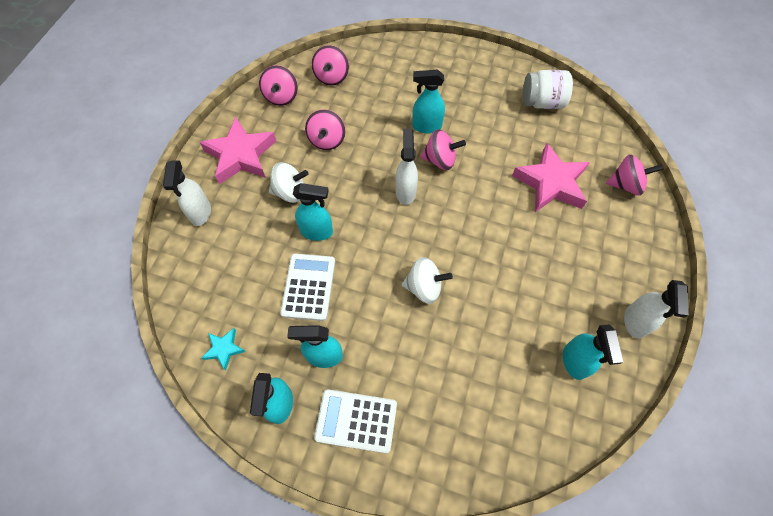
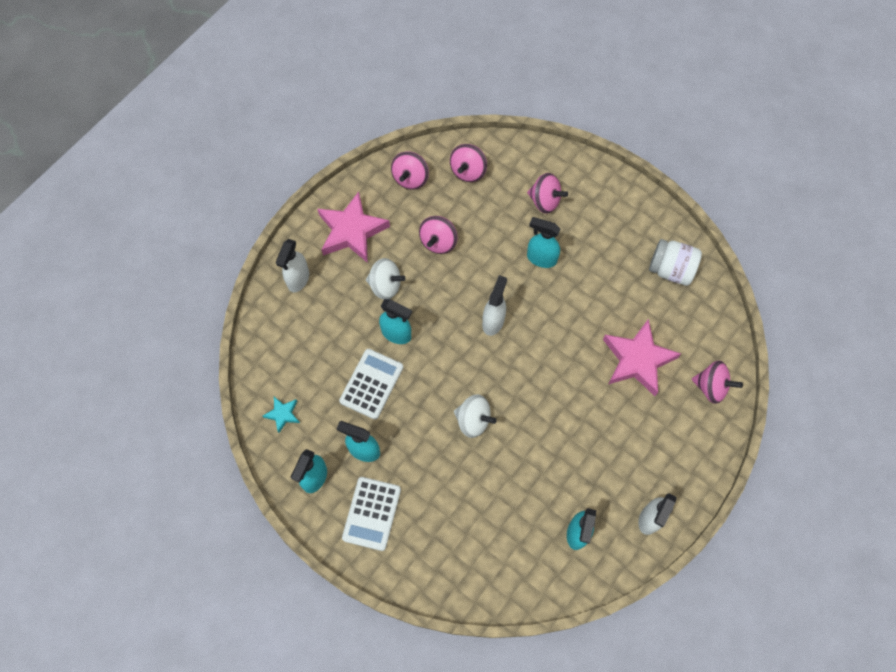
camera: 20 degrees right, 5 degrees up
white calculator [314,389,397,453] -> white calculator turned 105 degrees counterclockwise [342,477,401,551]
pink spinning top [420,129,466,170] -> pink spinning top moved to [527,173,568,214]

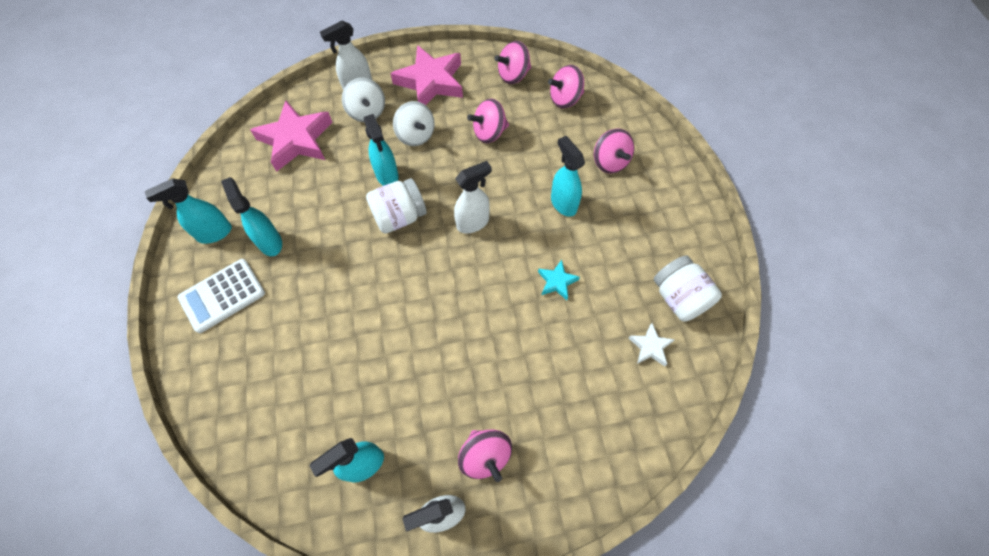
camera: 40 degrees right, 5 degrees down
turquoise star [263,397,300,433] -> turquoise star moved to [538,260,580,300]
white calculator [339,349,403,419] -> none
white spinning top [454,394,497,438] -> white spinning top moved to [342,78,385,122]
pink star [603,319,681,396] -> pink star moved to [250,100,332,172]
pink spinning top [692,360,743,404] -> pink spinning top moved to [458,429,512,482]
none -> white jar [366,178,427,234]
none -> white star [628,323,675,366]

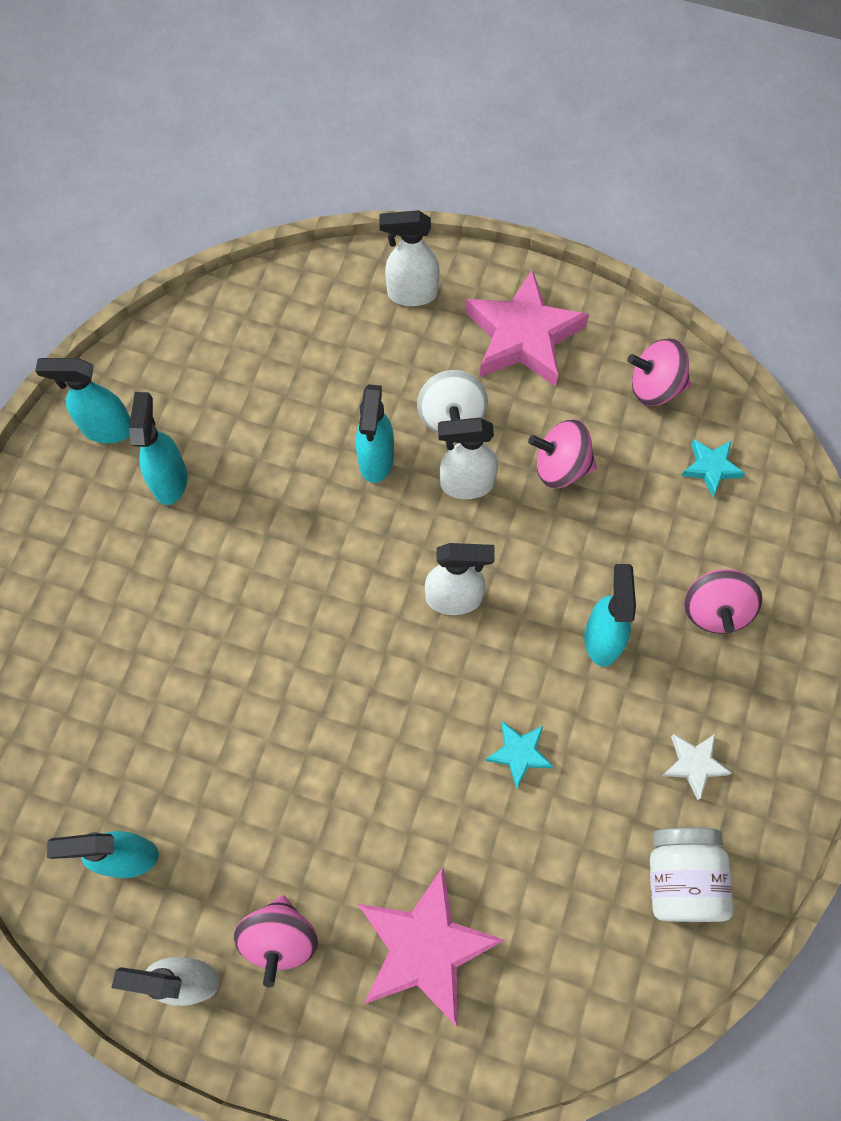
camera: 30 degrees right, 5 degrees up
white calculator [177,259,265,333] -> none
pink star [250,100,332,172] -> pink star moved to [358,867,505,1028]
white spinning top [342,78,385,122] -> none
white jar [366,178,427,234] -> none
pink spinning top [548,65,584,108] -> turquoise star [681,439,745,497]
white star [628,323,675,366] -> white star moved to [662,734,732,800]
none -> white spray bottle [438,418,498,499]

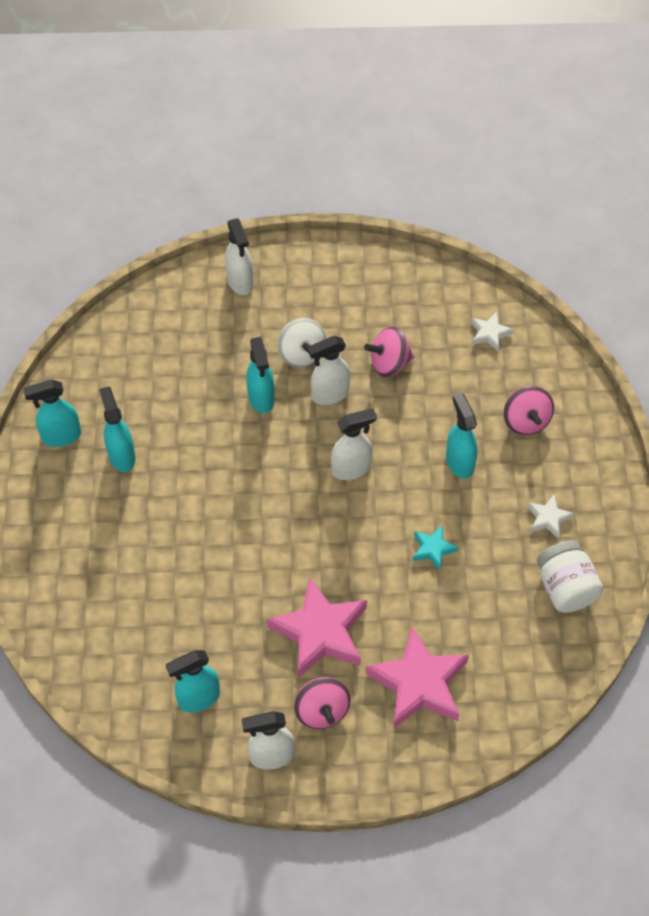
camera: 20 degrees left, 10 degrees down
white spray bottle [380,210,440,306] -> white spray bottle turned 90 degrees counterclockwise [225,218,253,295]
pink star [465,269,589,387] -> pink star moved to [267,577,367,678]
pink spinning top [627,338,691,406] -> none
turquoise star [681,439,745,497] -> white star [471,311,514,351]

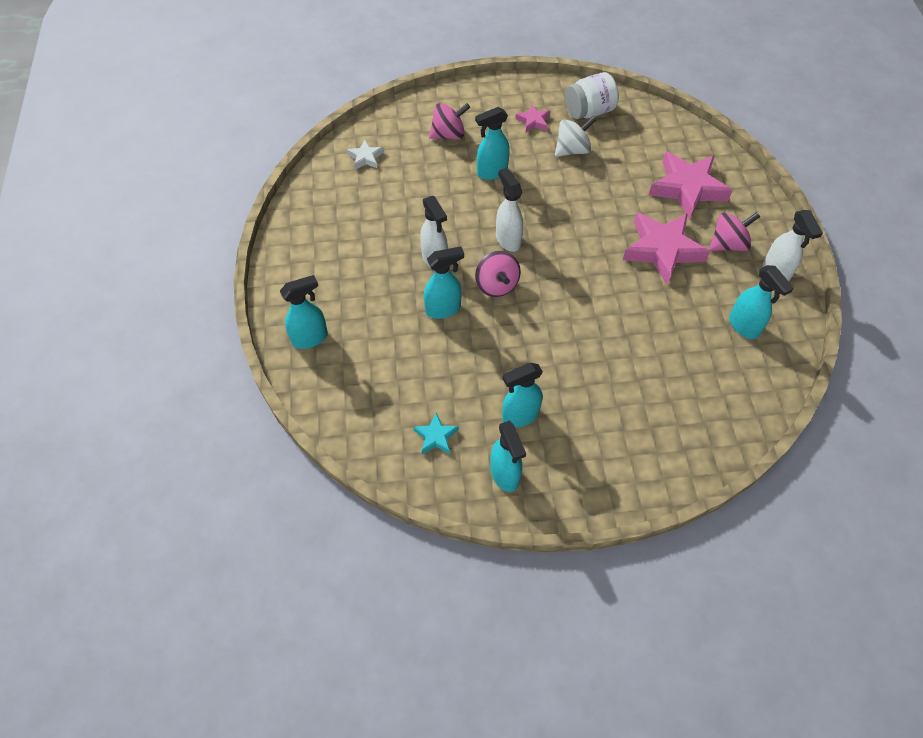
camera: 95 degrees left, 0 degrees up
white spray bottle [225,218,253,295] -> turquoise spray bottle [280,275,328,349]
white spinning top [277,318,326,367] -> white spinning top moved to [555,116,596,157]
pink spinning top [364,326,414,377] -> pink spinning top moved to [475,251,521,297]
turquoise star [413,526,459,570] -> turquoise star moved to [413,413,459,455]
white star [527,494,574,539] -> pink star [515,104,550,133]

